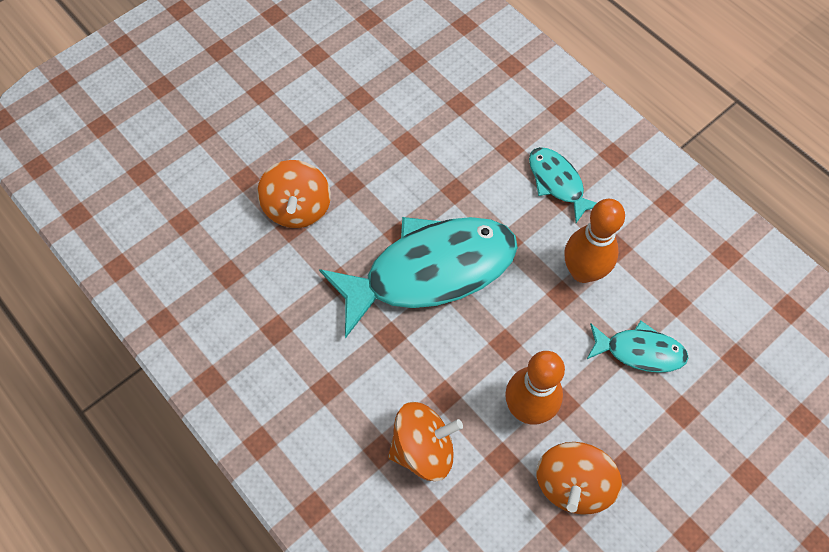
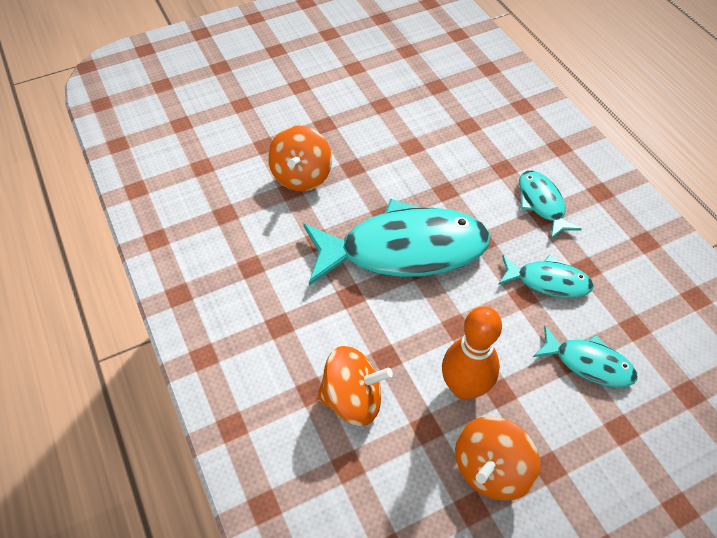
camera: 15 degrees right, 10 degrees down
orange bowling pin [564,199,625,283] -> turquoise fish [498,255,594,298]

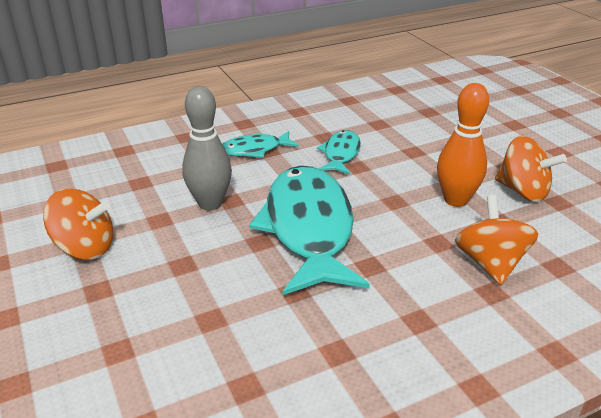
camera: 90 degrees left, 20 degrees down
orange spinning top [268,126,332,191] -> orange spinning top moved to [43,189,113,260]
turquoise fish [533,326,638,387] -> none
none -> grey bowling pin [182,86,232,211]

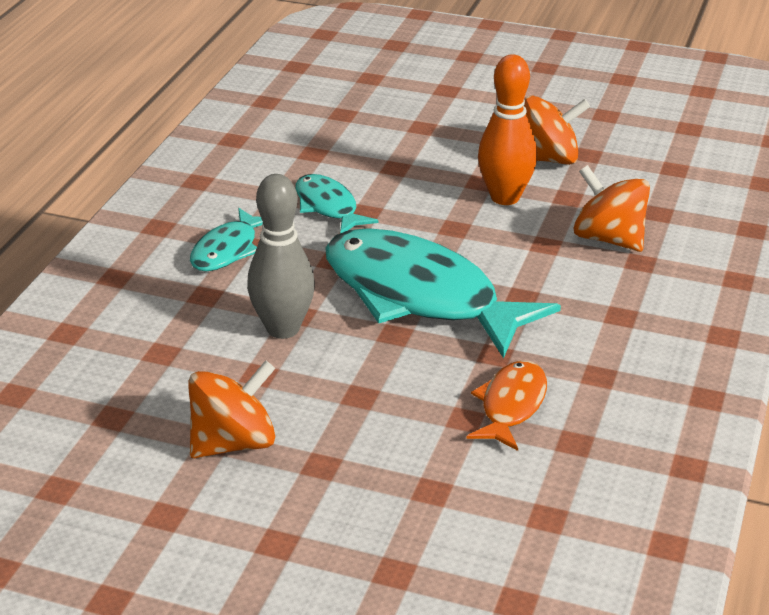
camera: 45 degrees left, 0 degrees up
none -> orange fish [466,360,547,451]

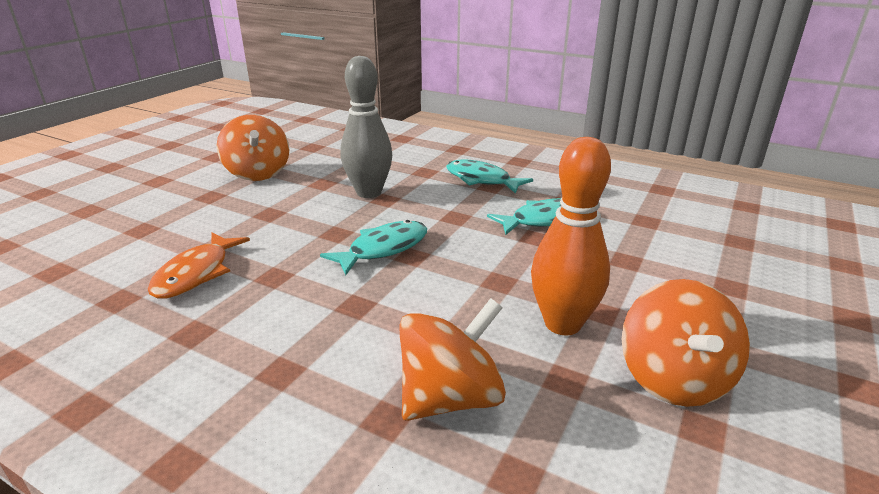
camera: 100 degrees right, 5 degrees down
turquoise fish [325,228,561,359] -> turquoise fish [320,220,427,275], size x0.49
orange fish [466,360,547,451] -> orange fish turned 75 degrees clockwise [148,232,250,299]

